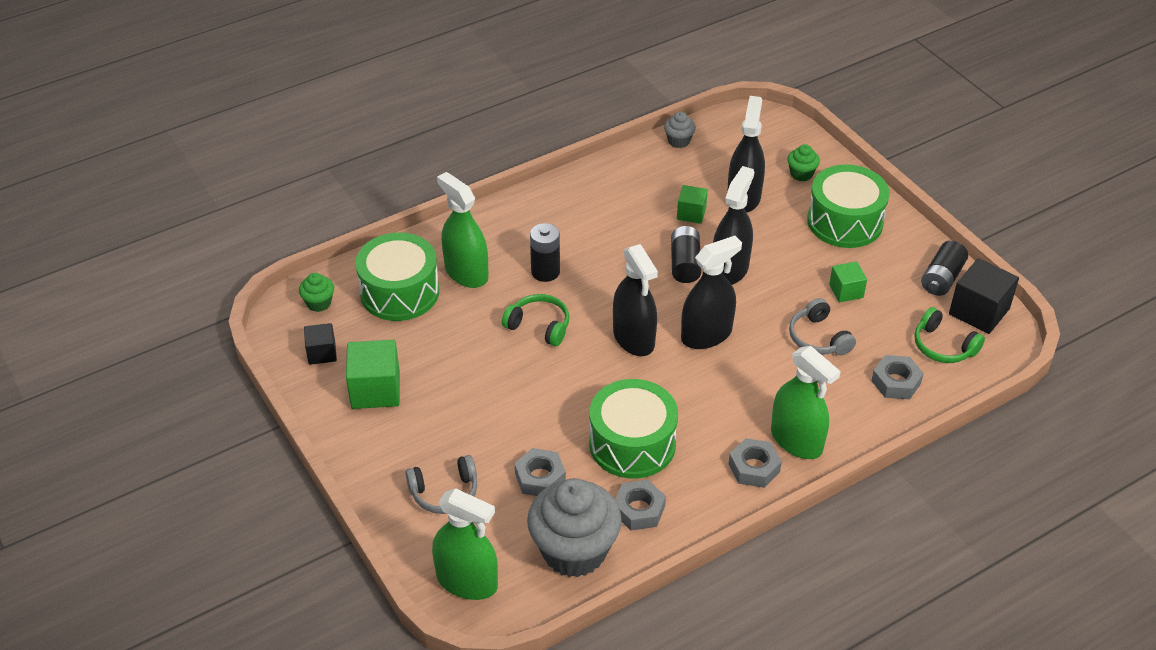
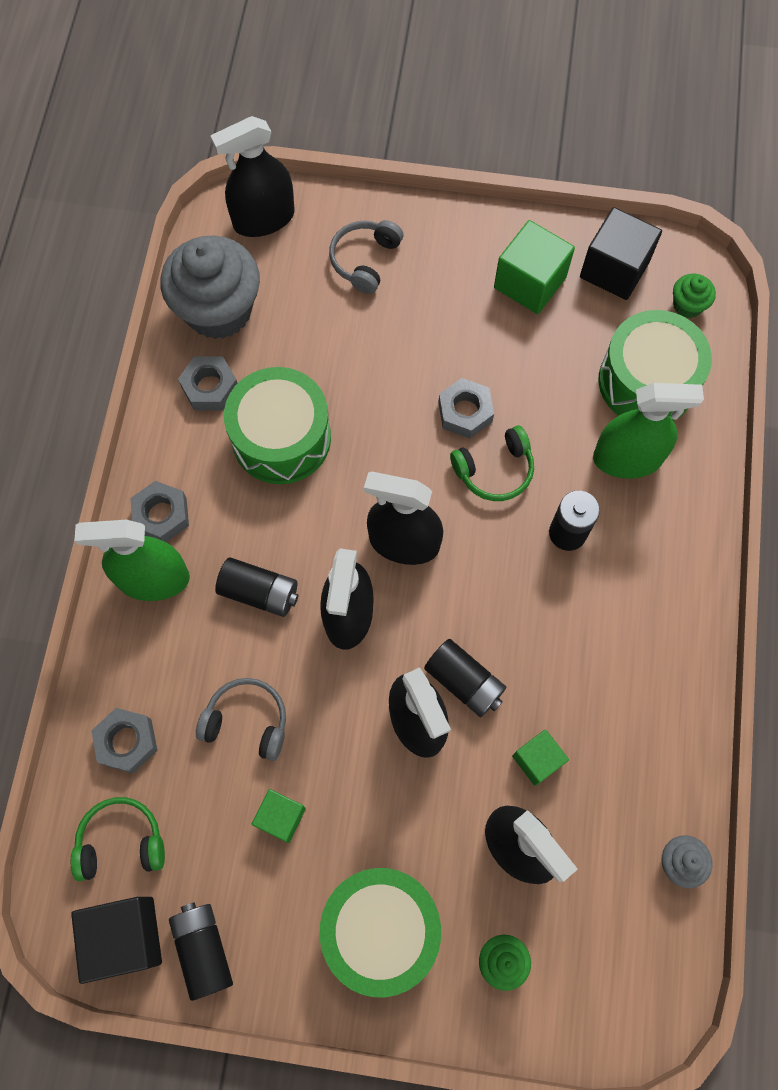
camera: 130 degrees right, 25 degrees up
black cube [304,323,337,365] -> black cube [580,207,662,300], size x1.68
green spray bottle [432,488,498,600] -> black spray bottle [211,116,295,237]
grey nut [515,448,566,496] -> grey nut moved to [438,378,494,438]
none -> black battery [215,557,298,617]

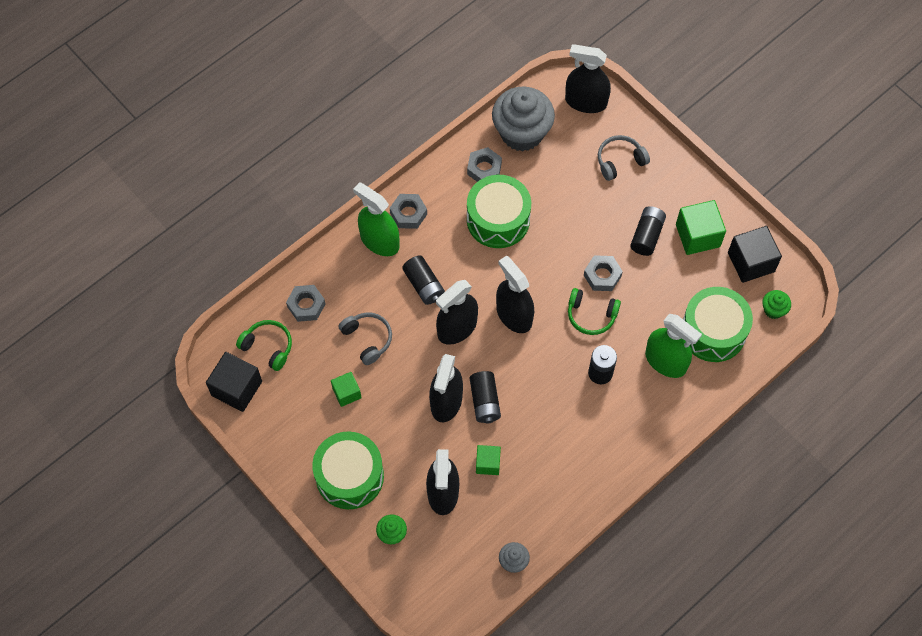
camera: 40 degrees right, 5 degrees down
black battery [169,902,233,1001] -> black battery moved to [630,206,666,256]

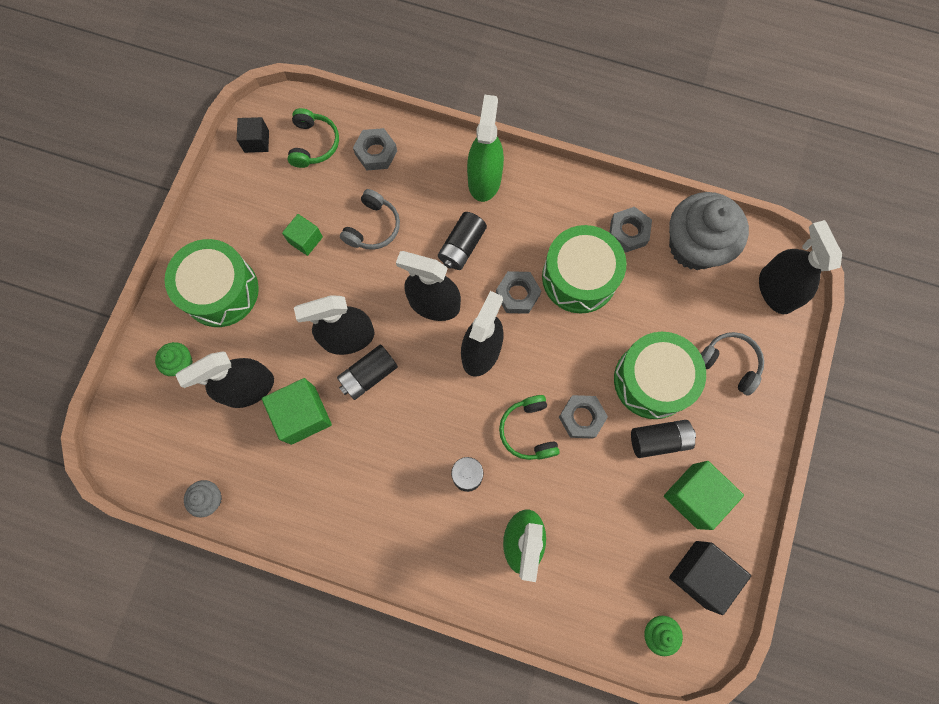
camera: 60 degrees right, 10 degrees up
black cube [206,352,262,412] -> black cube [237,117,269,153], size x0.60
grey nut [390,194,427,229] -> grey nut moved to [496,271,541,314]
green cube [476,445,501,475] -> green cube [262,378,332,445], size x1.68
green drum [683,287,753,362] -> green drum moved to [614,332,706,419]

